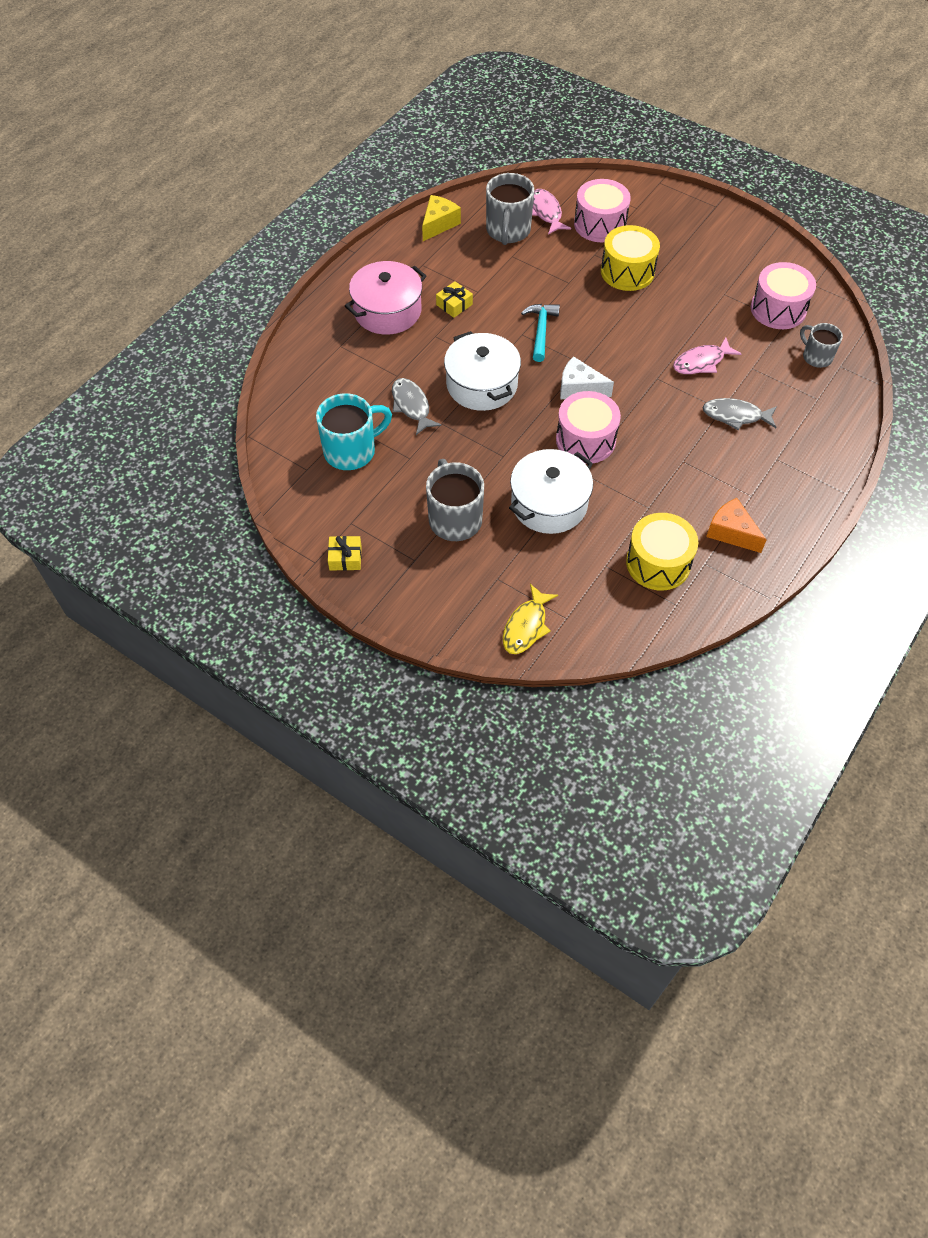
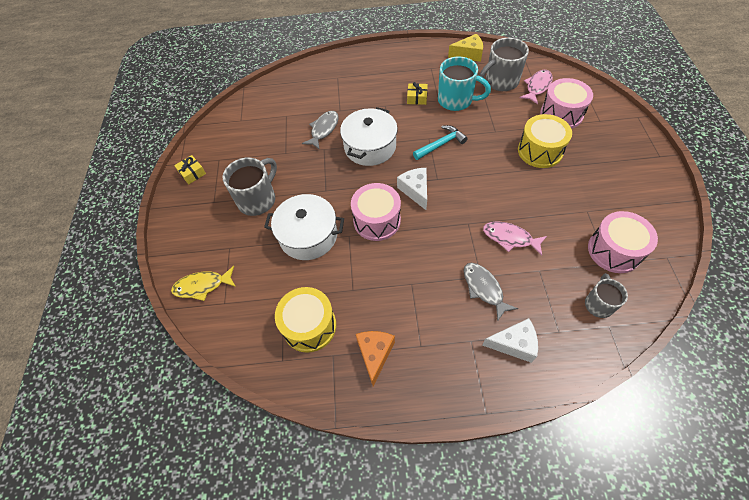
camera: 55 degrees right, 0 degrees up
turquoise mug [316,393,392,470] -> turquoise mug moved to [438,56,491,111]
pink pot [345,261,426,335] -> none
none -> white cheese [482,318,538,363]

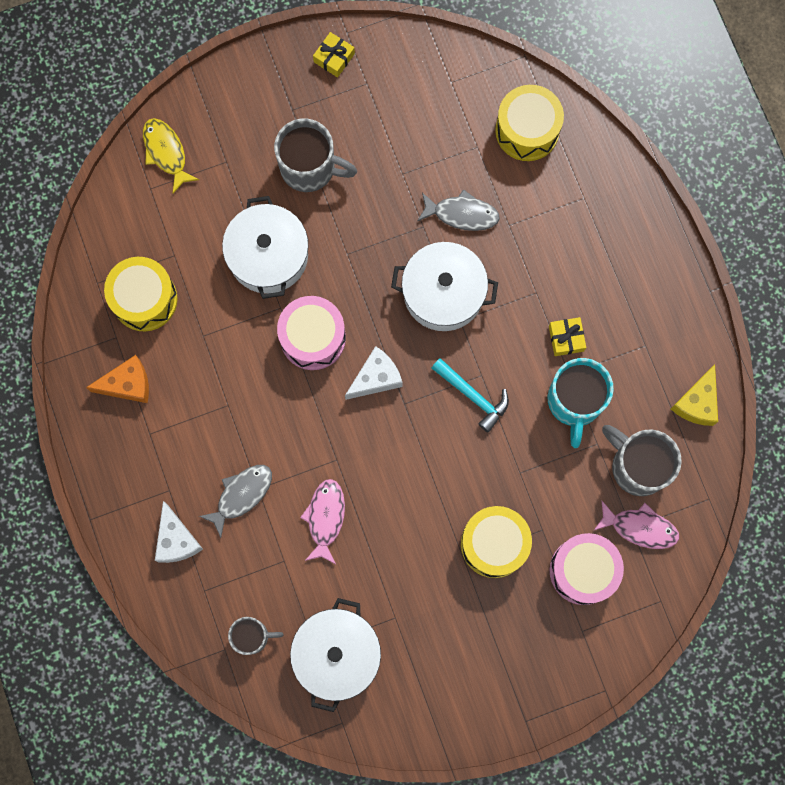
camera: 70 degrees right, 20 degrees up
yellow cheese [448,34,483,62] -> yellow cheese turned 45 degrees clockwise [671,364,718,426]
pink drum [588,211,658,273] -> white pot [290,598,381,712]
none -> yellow drum [495,85,564,161]

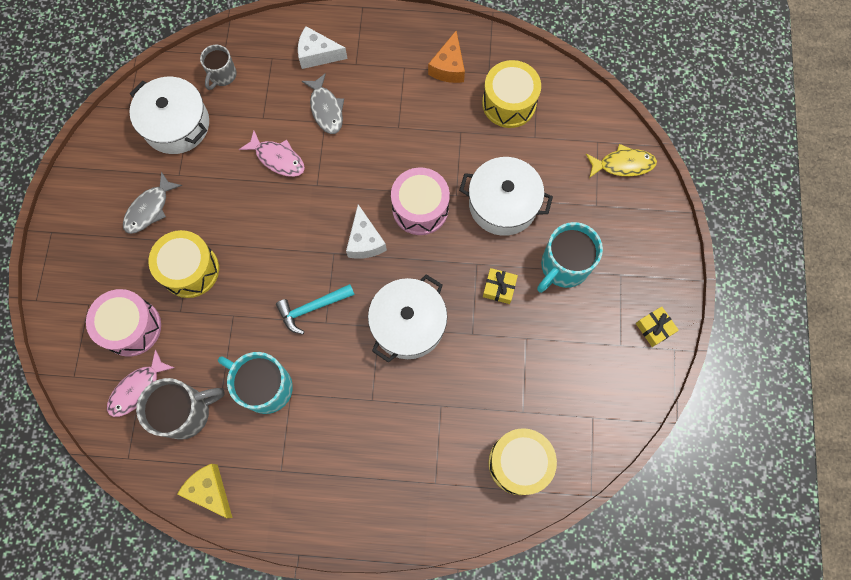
camera: 115 degrees right, 5 degrees down
grey mug [274,118,357,192] -> turquoise mug [537,222,603,293]
grey fish [418,189,500,231] -> grey fish moved to [123,172,182,234]
yellow gift [549,317,586,356] -> yellow gift moved to [483,268,518,304]

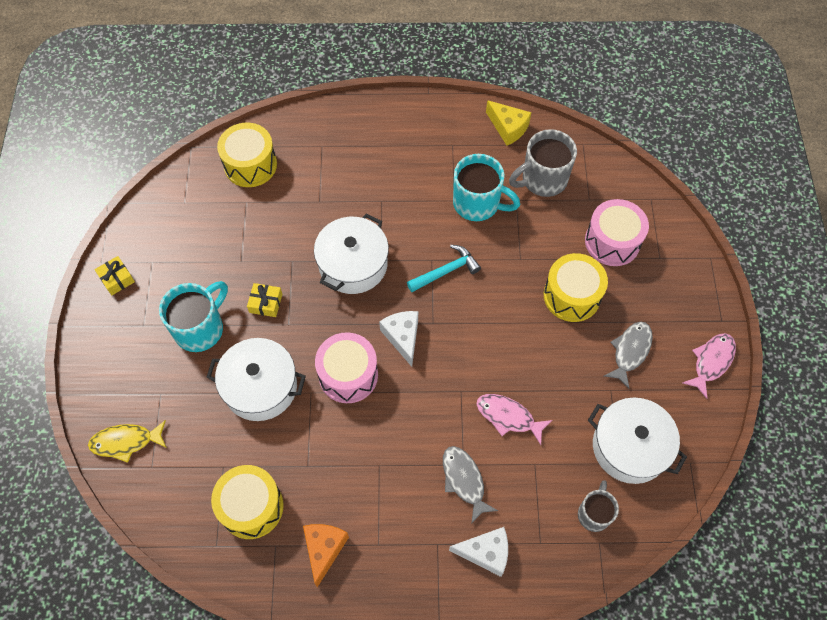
camera: 175 degrees right, 10 degrees down
pink fish [107,349,175,417] -> pink fish moved to [682,333,736,398]

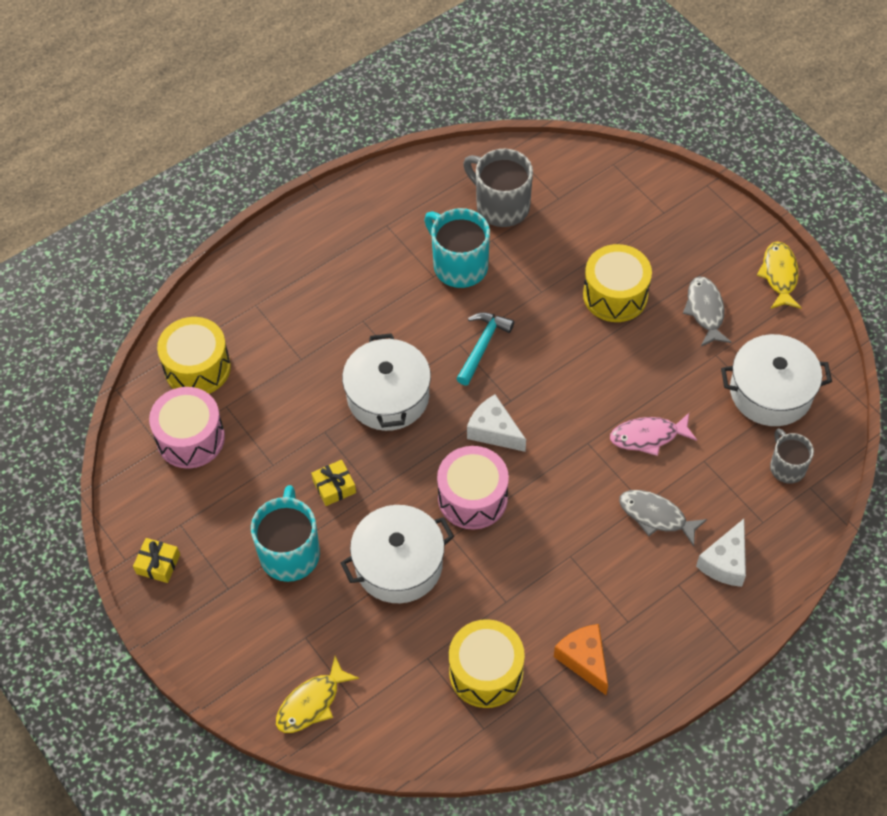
camera: 35 degrees left, 5 degrees down
white cheese [449,527,508,577] -> white cheese turned 150 degrees clockwise [696,519,746,587]
turquoise mug [453,154,520,221] -> turquoise mug turned 120 degrees counterclockwise [424,208,490,288]
yellow cheese [486,100,532,146] -> none
grey mug [509,129,577,197] -> grey mug turned 105 degrees clockwise [463,149,533,227]
pink drum [585,199,649,266] -> pink drum moved to [149,387,225,469]
pink fish [682,333,736,398] -> yellow fish [757,241,802,309]

